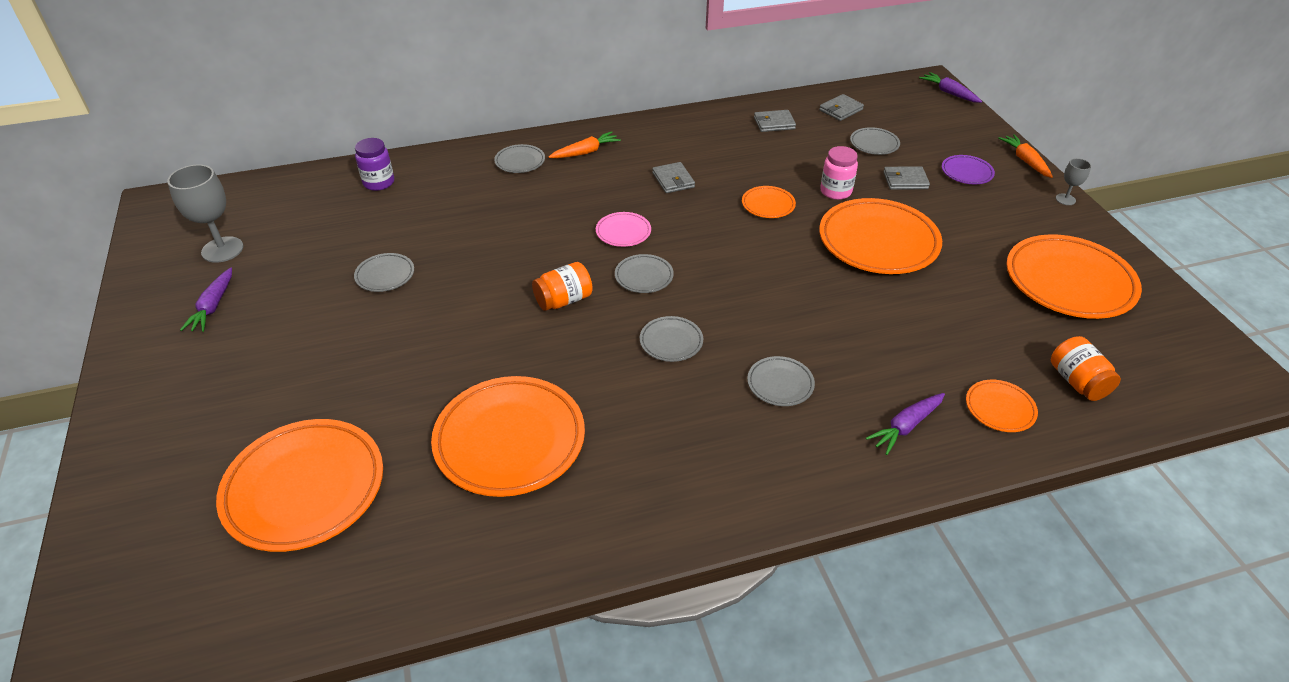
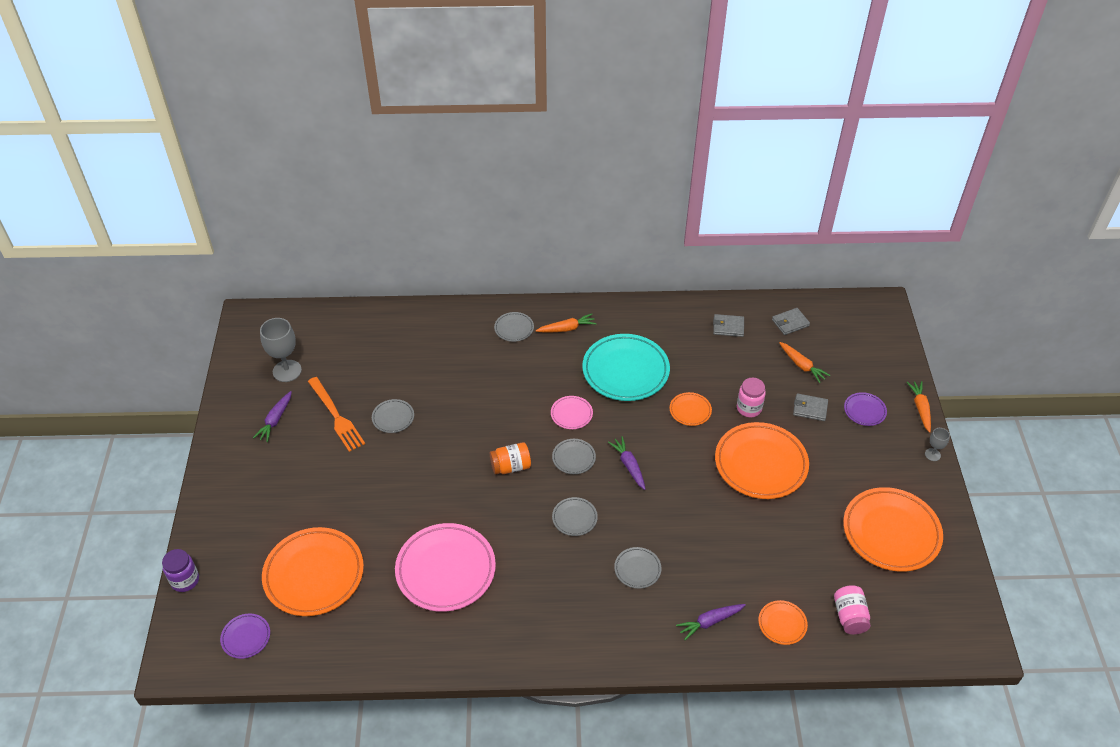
camera: 15 degrees right, 5 degrees up
purple jar [355,138,394,191] -> purple jar moved to [162,549,199,592]
orange plate [431,376,585,497] -> pink plate [395,523,496,612]
grey wallet [652,162,695,193] -> turquoise plate [582,334,670,401]
grey plate [850,127,900,155] -> orange carrot [779,342,830,383]
purple carrot [919,72,982,103] -> purple carrot moved to [608,436,645,490]
orange jar [1051,336,1121,401] -> pink jar [834,585,871,634]
none -> purple plate [220,614,270,659]
none -> orange fork [308,377,365,452]

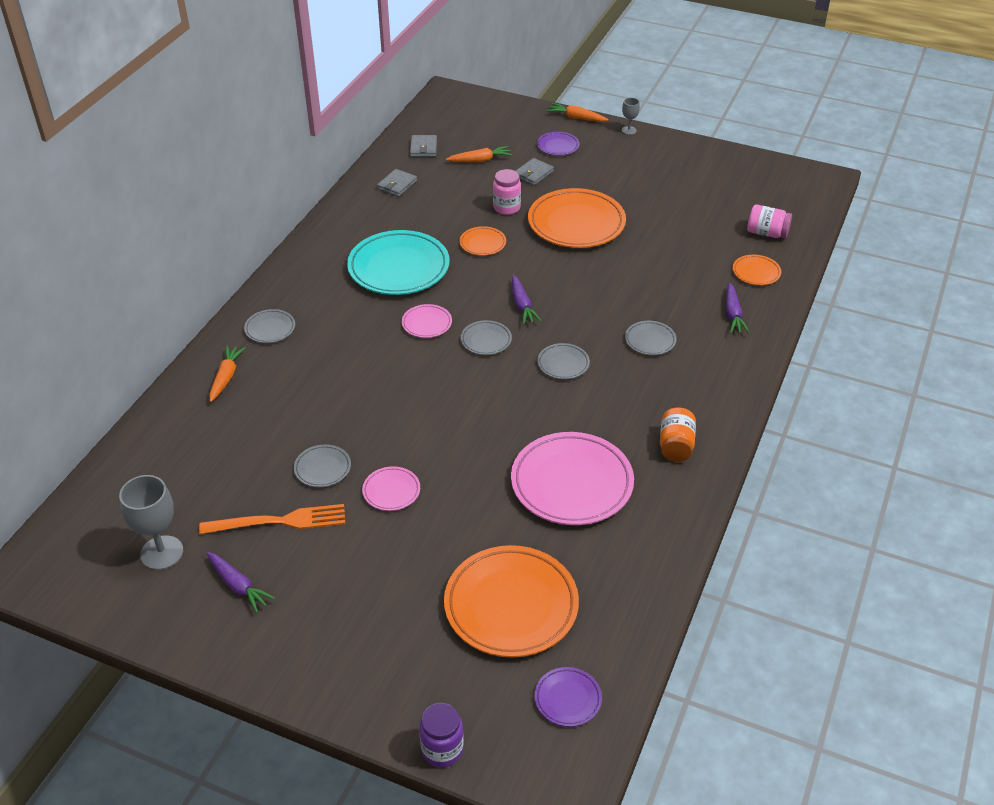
camera: 65 degrees left, 5 degrees down
orange jar [490,442,531,475] -> orange jar moved to [660,407,696,462]
orange carrot [536,313,597,332] -> orange carrot moved to [209,345,246,402]
purple carrot [608,436,645,490] -> purple carrot turned 105 degrees counterclockwise [512,275,542,325]
orange plate [843,487,943,572] -> none
none -> pink plate [362,466,420,511]

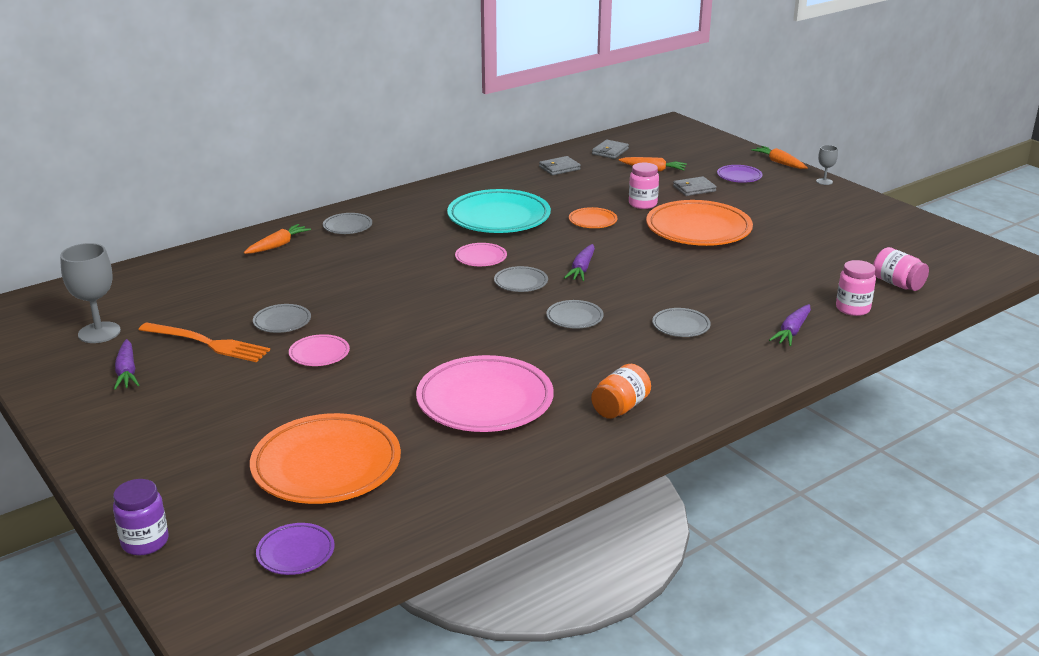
camera: 30 degrees right, 15 degrees down
orange plate [733,255,781,285] -> pink jar [836,260,876,316]

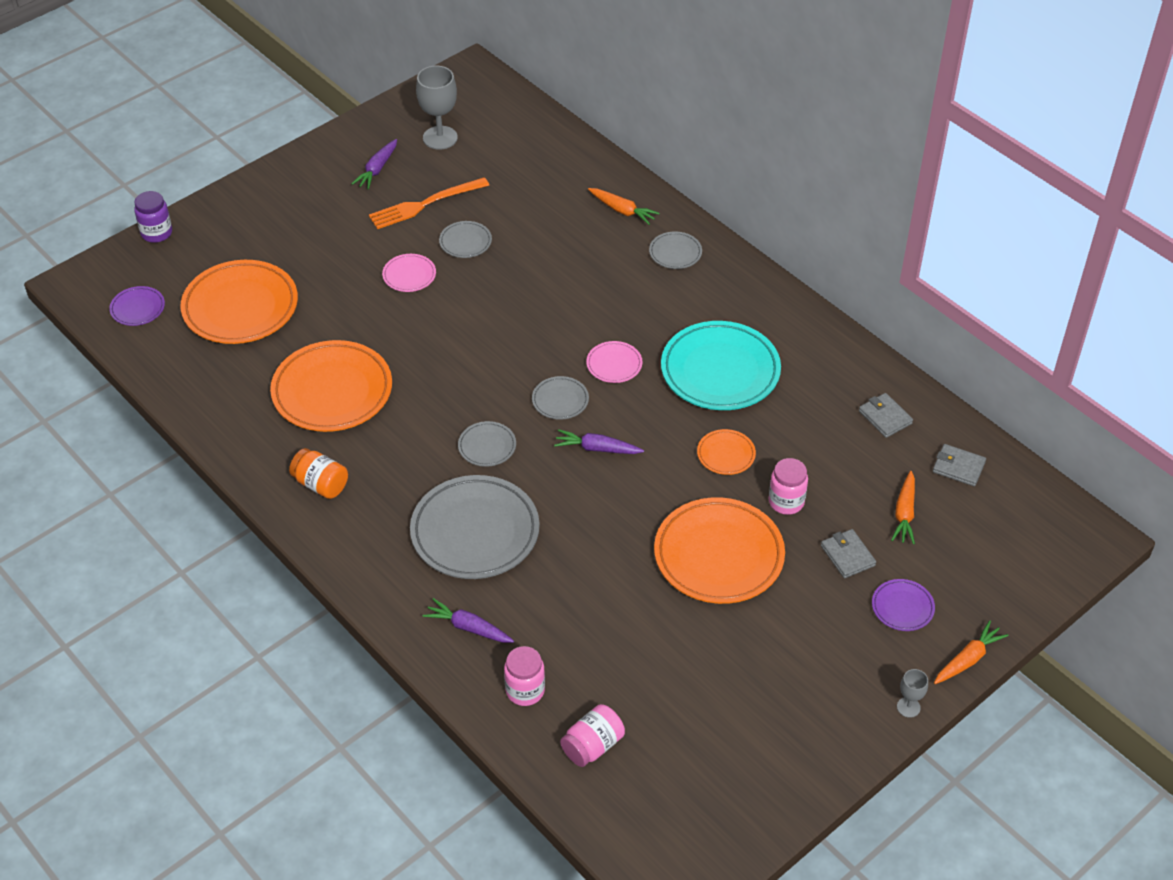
camera: 85 degrees right, 20 degrees up
purple carrot [114,339,139,390] -> purple carrot turned 45 degrees counterclockwise [351,139,397,190]
orange fork [138,322,270,362] -> orange fork turned 45 degrees clockwise [369,177,489,229]
pink plate [416,355,554,432] -> orange plate [270,340,392,432]
grey plate [652,308,711,337] -> grey plate [410,475,540,579], size x2.13

